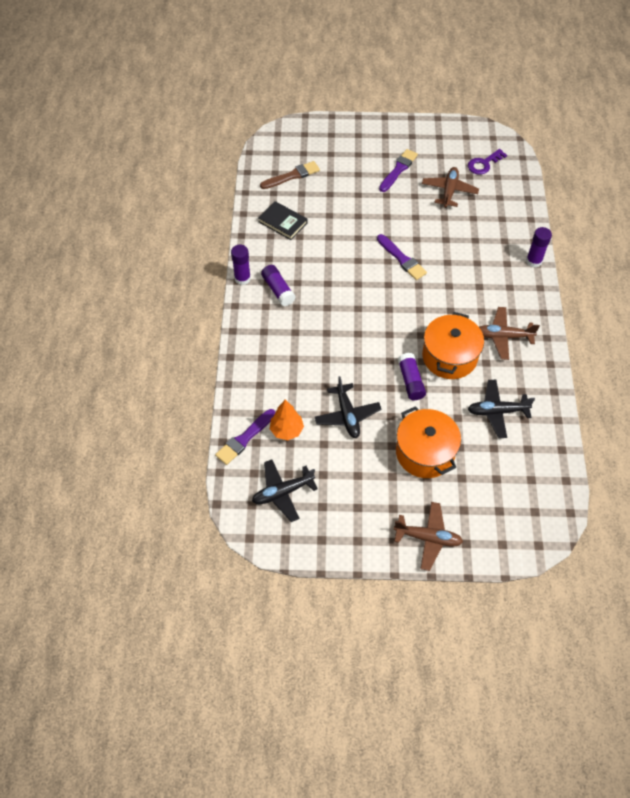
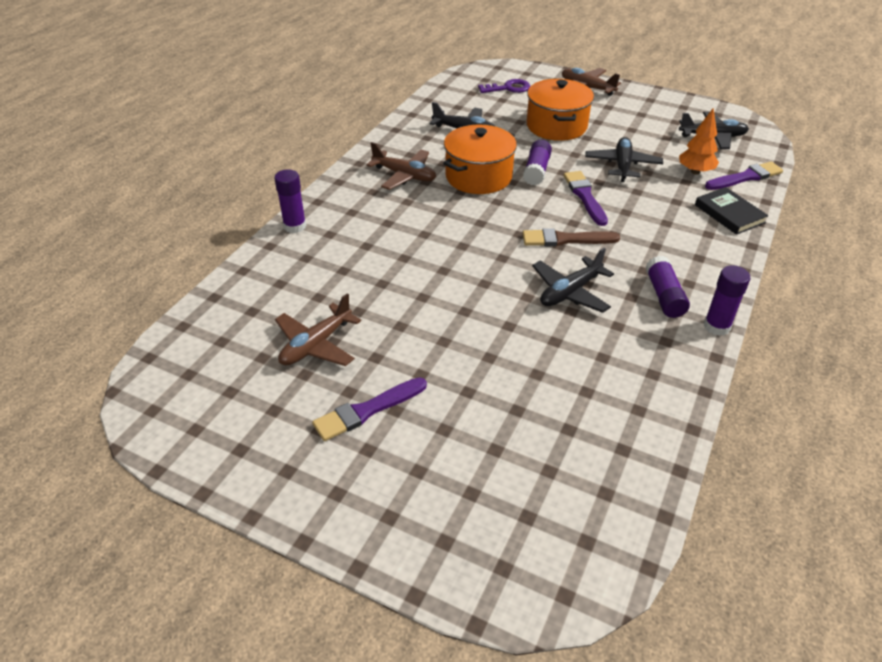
camera: 155 degrees left, 15 degrees down
black book [259,201,308,240] -> black book moved to [695,187,769,235]
brown brush [260,161,320,189] -> brown brush moved to [523,228,620,246]
purple brush [377,234,427,280] -> purple brush moved to [564,171,608,226]
purple key [468,149,507,175] -> purple key moved to [478,79,530,93]
none -> black plane [532,248,614,313]

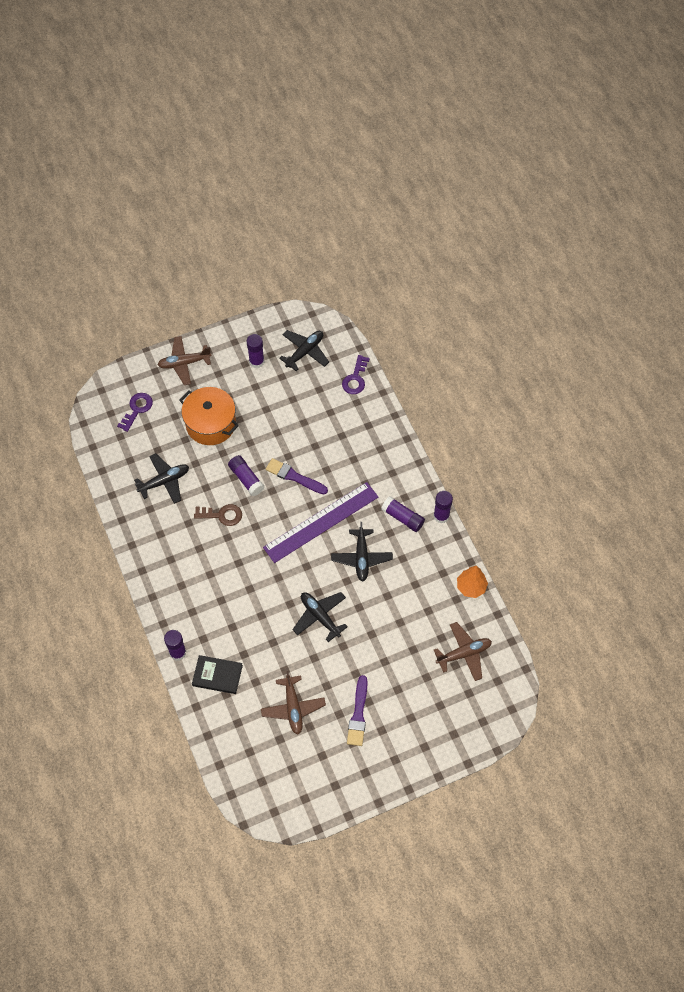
camera: 50 degrees left, 20 degrees up
brown plane [366,142,436,190] -> brown plane moved to [434,622,492,681]
orange pot [443,125,517,194] -> brown key [194,504,242,526]
brown brush [523,228,620,246] -> purple ruler [263,482,378,563]
black plane [585,137,663,182] -> black plane moved to [292,592,348,642]
orange tree [679,108,719,174] -> orange tree moved to [457,566,488,598]
black book [695,187,769,235] -> black book moved to [192,655,243,694]
purple brush [705,162,783,190] -> purple key [342,355,369,394]
none -> purple glue stick [247,334,264,368]

